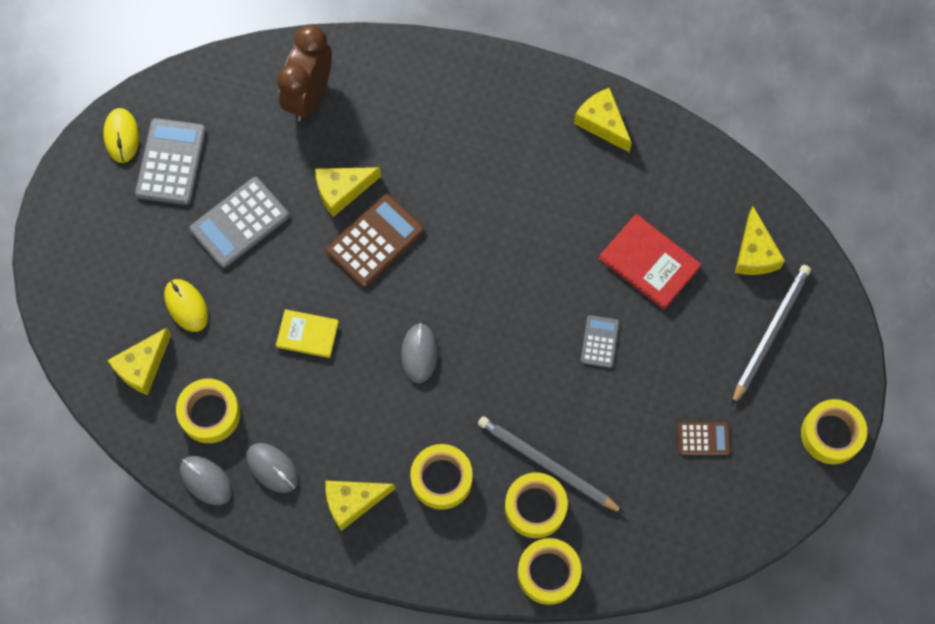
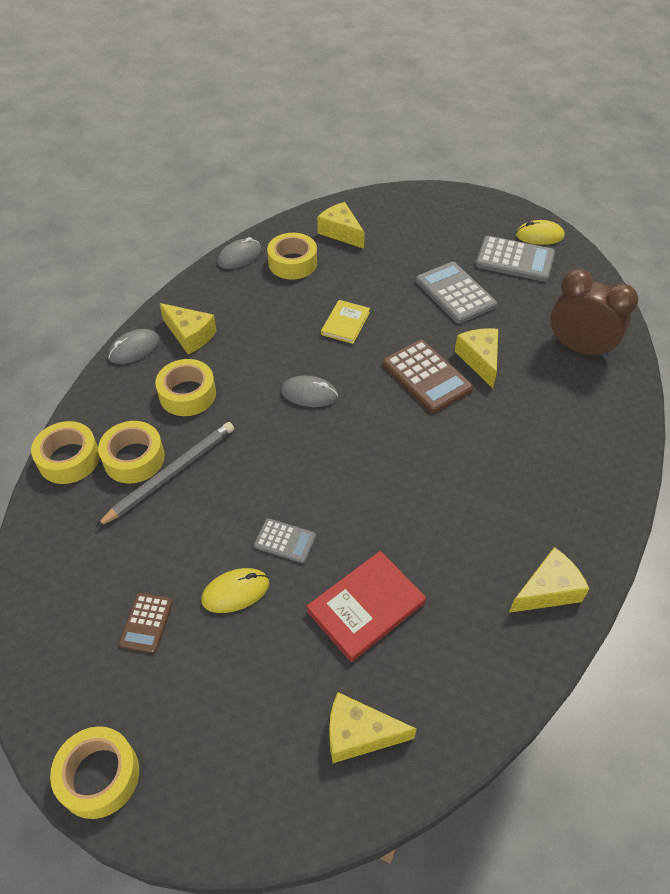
camera: 100 degrees right, 20 degrees down
yellow mouse [164,279,208,332] -> yellow mouse moved to [201,568,269,613]
grey mouse [246,443,299,493] -> grey mouse moved to [108,329,160,364]
yellow cheese [326,481,395,531] -> yellow cheese turned 135 degrees clockwise [159,303,217,354]
grey pencil [732,265,811,405] -> none

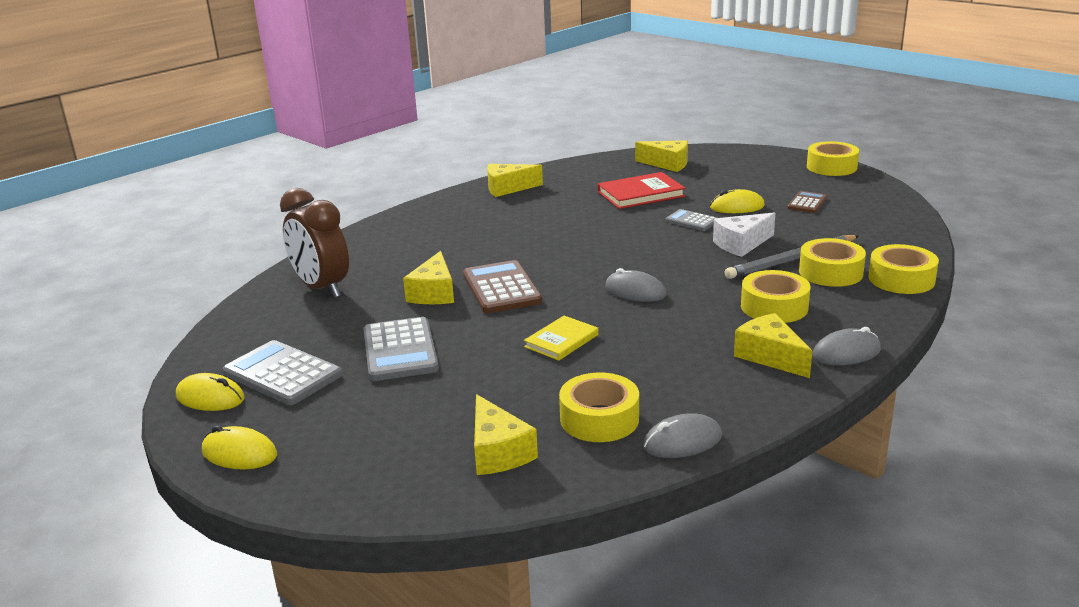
camera: 160 degrees left, 25 degrees down
none -> yellow mouse [202,426,277,470]
none -> white cheese [713,213,775,257]

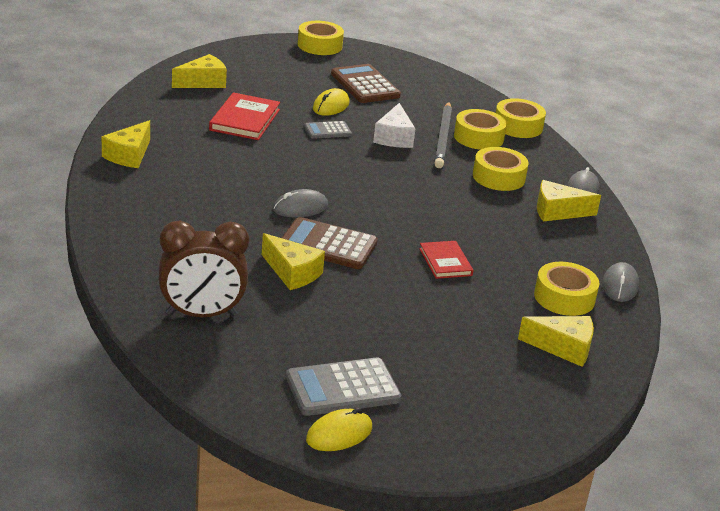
camera: 60 degrees left, 5 degrees up
yellow mouse [202,426,277,470] -> none
grey calculator [363,317,439,381] -> none
yellow book [524,316,599,361] -> red book [419,241,474,279]
grey mouse [605,268,667,302] -> grey mouse moved to [273,189,328,217]
brown calculator [787,191,827,213] -> brown calculator [331,64,401,103], size x1.77

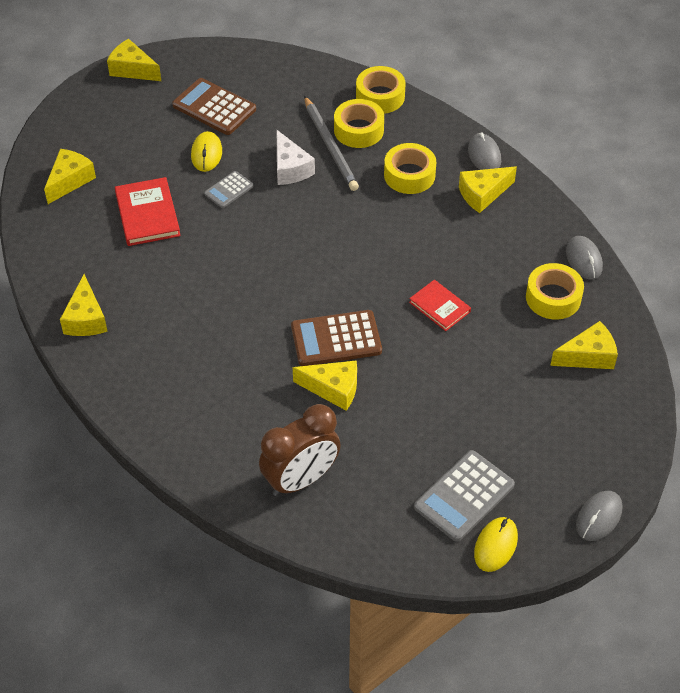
camera: 25 degrees left, 20 degrees up
grey mouse [273,189,328,217] -> grey mouse moved to [576,491,622,541]
yellow tape [298,21,344,55] -> yellow cheese [107,39,161,81]

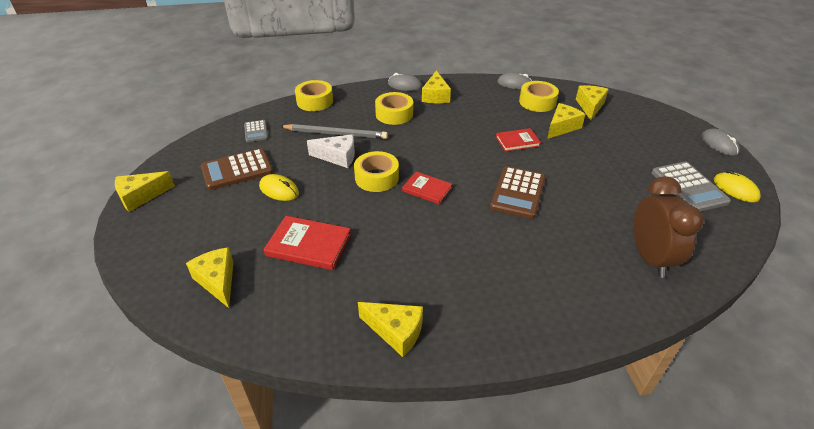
camera: 60 degrees left, 10 degrees down
grey calculator [204,171,254,208] -> grey calculator moved to [244,120,268,142]
yellow cheese [293,360,357,411] -> yellow cheese moved to [547,103,585,139]
yellow tape [334,99,384,148] -> yellow tape moved to [354,151,399,192]
none -> red book [402,172,452,204]

